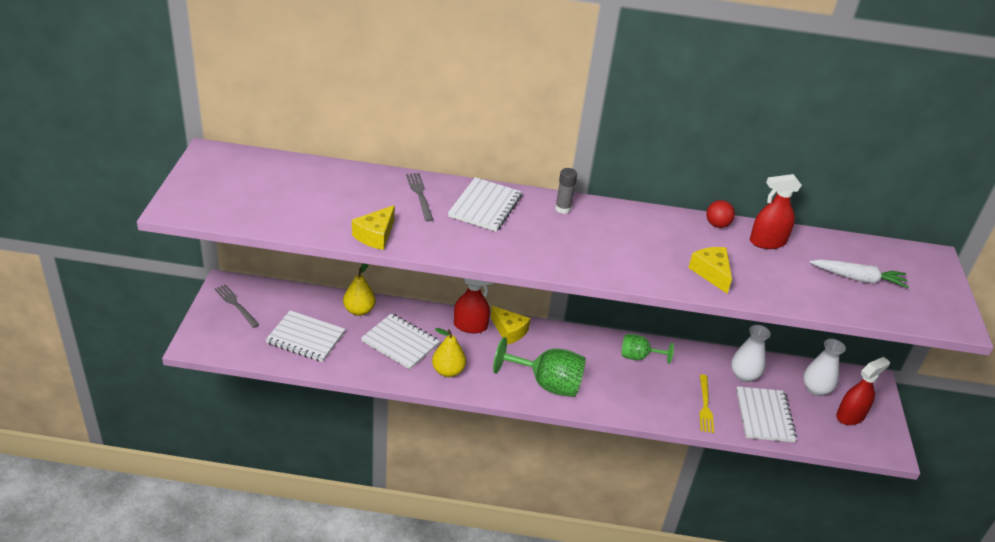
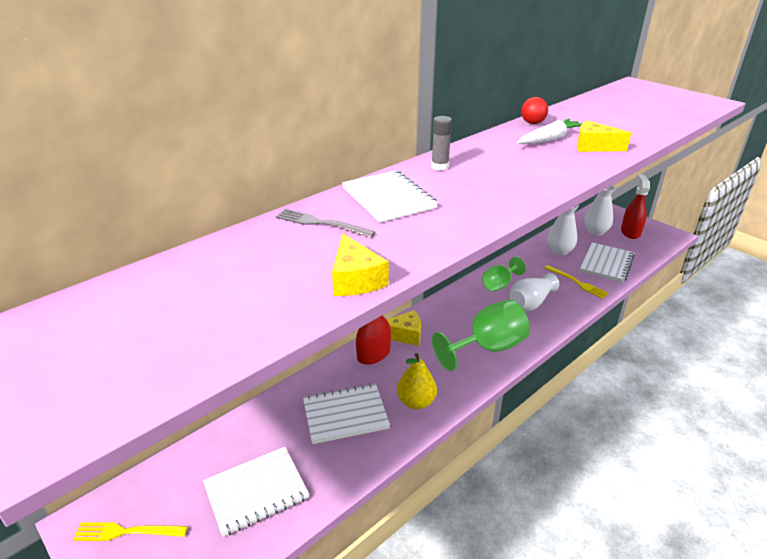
camera: 45 degrees left, 5 degrees down
grey fork [215,284,259,328] -> yellow fork [73,522,188,541]
yellow pear [343,263,376,316] -> none
white notebook [736,386,797,442] -> white notebook turned 75 degrees clockwise [580,242,634,282]
red spray bottle [750,174,802,249] -> none
white carrot [810,259,909,288] -> white carrot moved to [517,119,582,144]
none -> white vase [509,273,559,311]

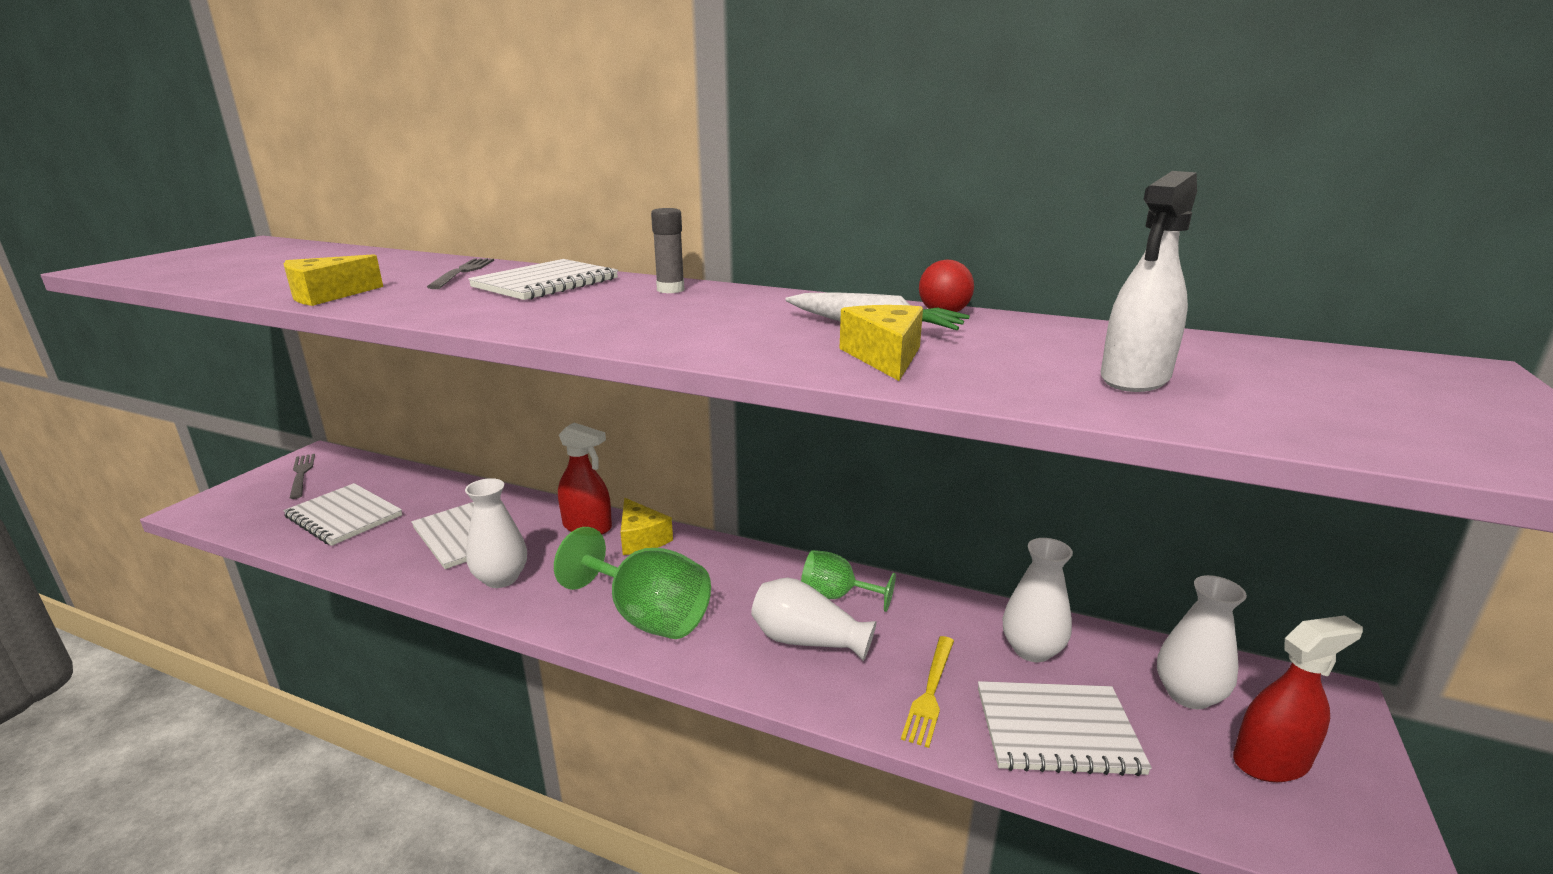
camera: 65 degrees right, 10 degrees down
yellow fork [73,522,188,541] -> grey fork [290,454,315,499]
yellow pear [397,353,437,409] -> white vase [465,478,527,588]
none -> white spray bottle [1101,171,1197,392]

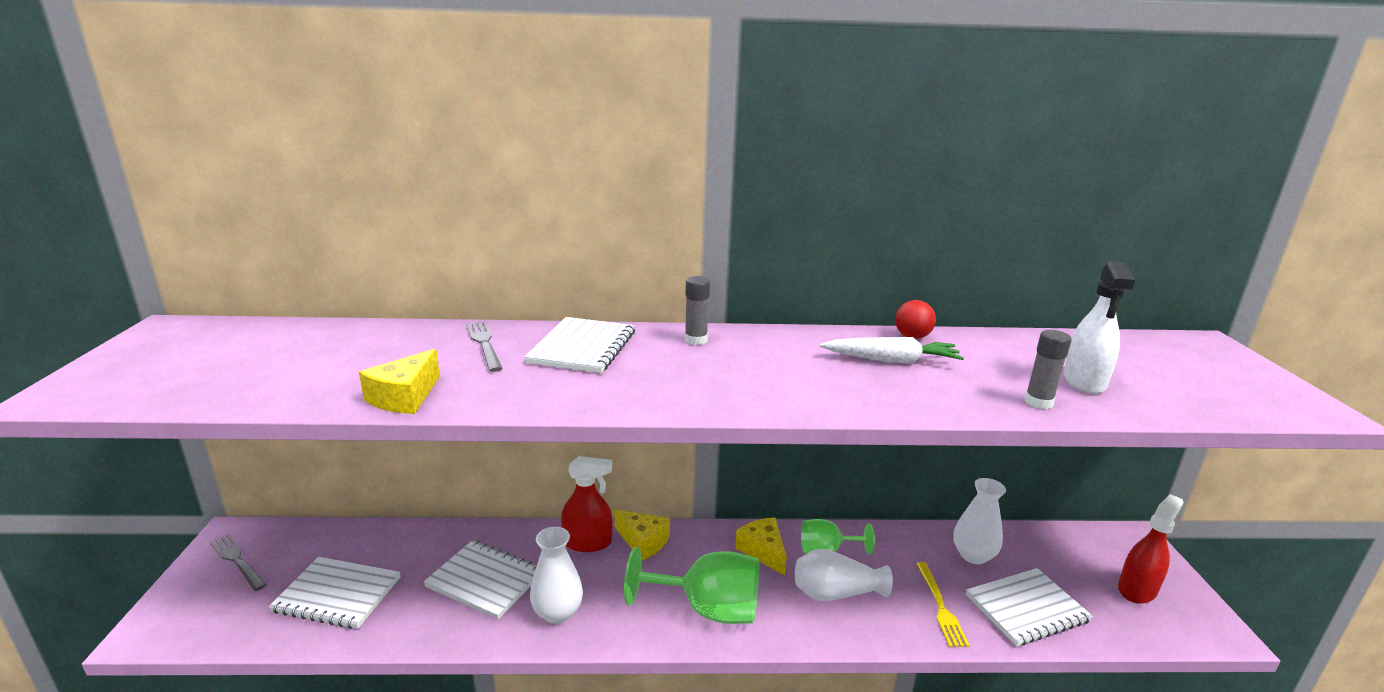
camera: 25 degrees left, 0 degrees up
yellow cheese [839,305,923,381] -> yellow cheese moved to [735,517,787,576]
white vase [1157,575,1247,709] -> none
none -> grey glue stick [1025,330,1072,409]

